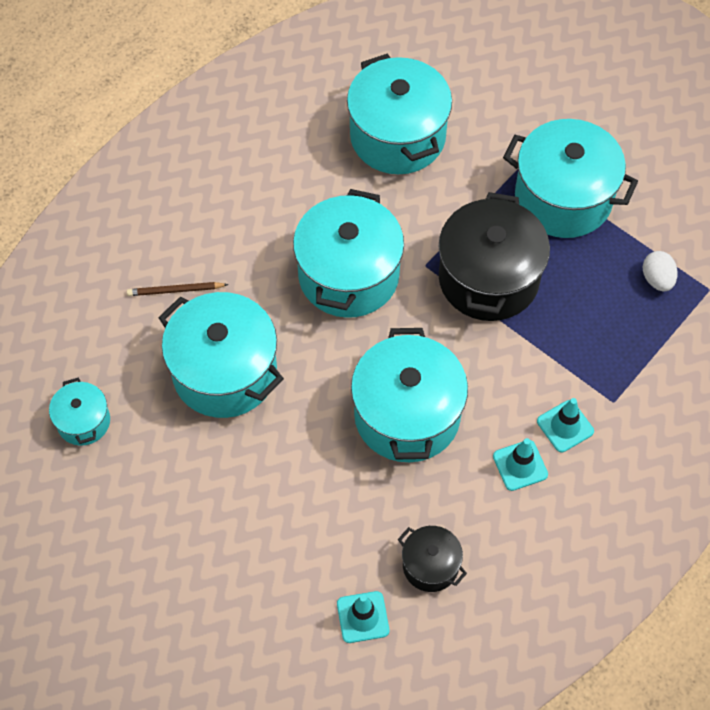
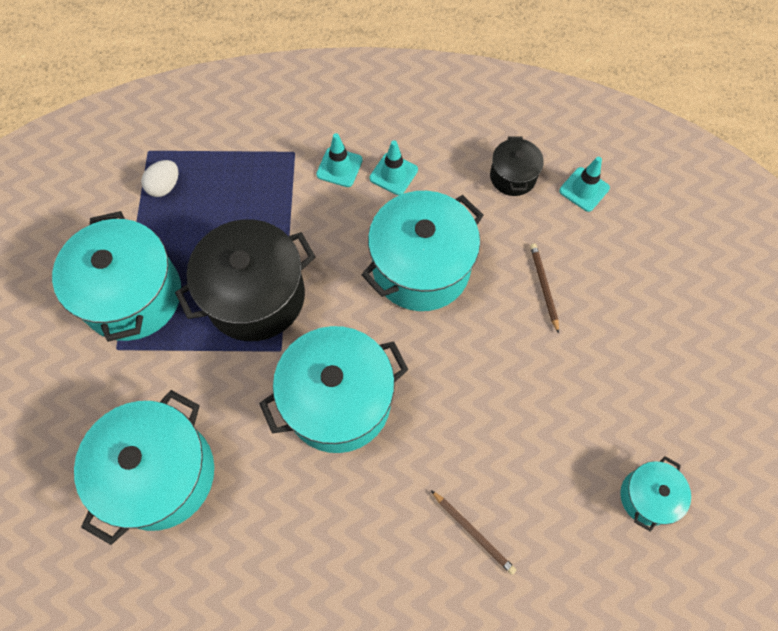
camera: 130 degrees left, 5 degrees up
turquoise pot [158,292,284,418] -> none
none -> brown pencil [530,243,559,334]

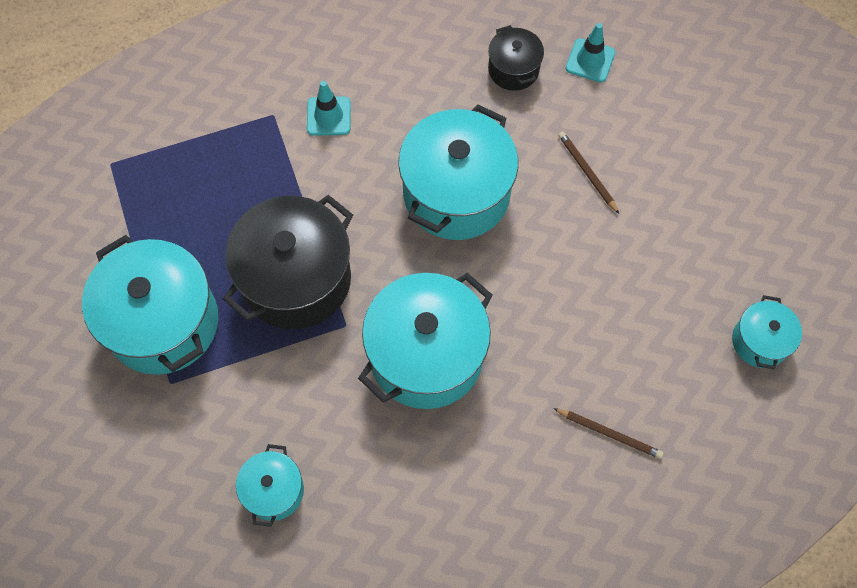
camera: 20 degrees left, 0 degrees up
turquoise pot [74,390,214,545] -> turquoise pot [236,444,304,527], size x0.50
white egg [141,160,178,197] -> none
turquoise traffic cone [369,140,418,195] -> none

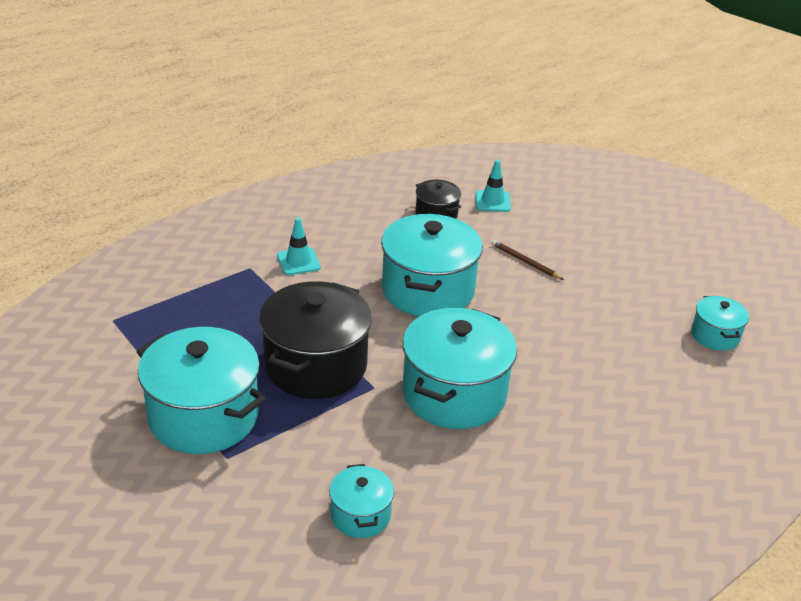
camera: 20 degrees left, 30 degrees down
brown pencil [553,408,664,459] -> none

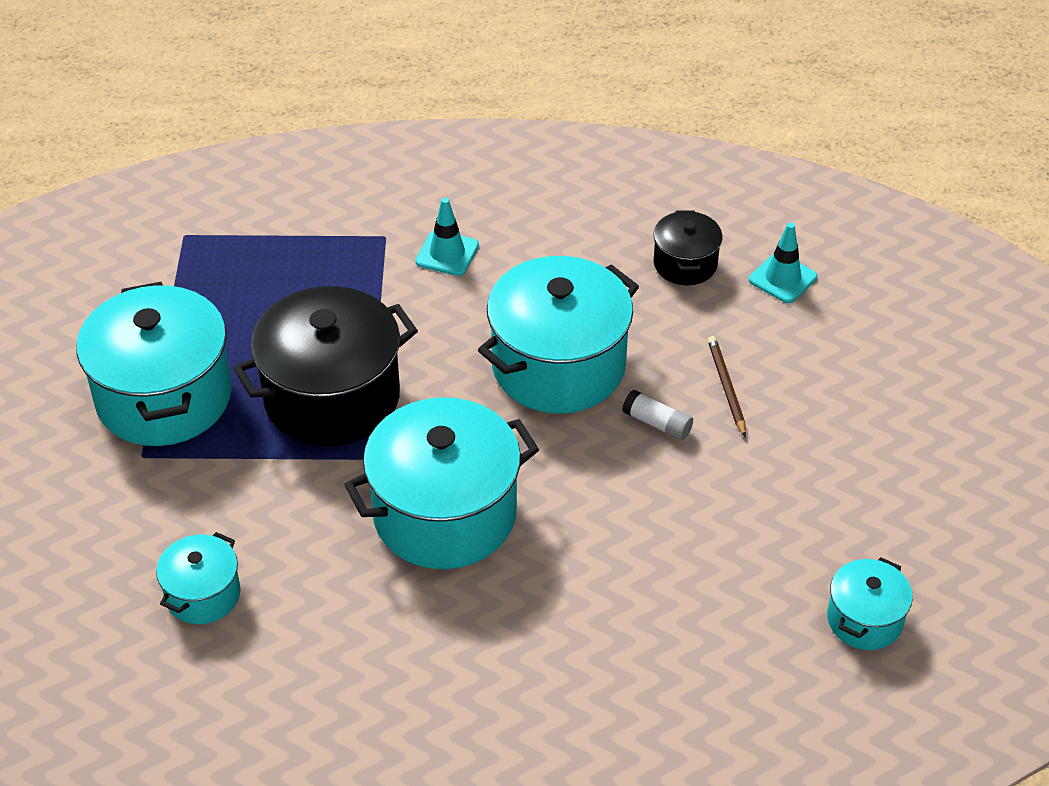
camera: 40 degrees right, 10 degrees up
none -> white glue stick [622,389,693,440]

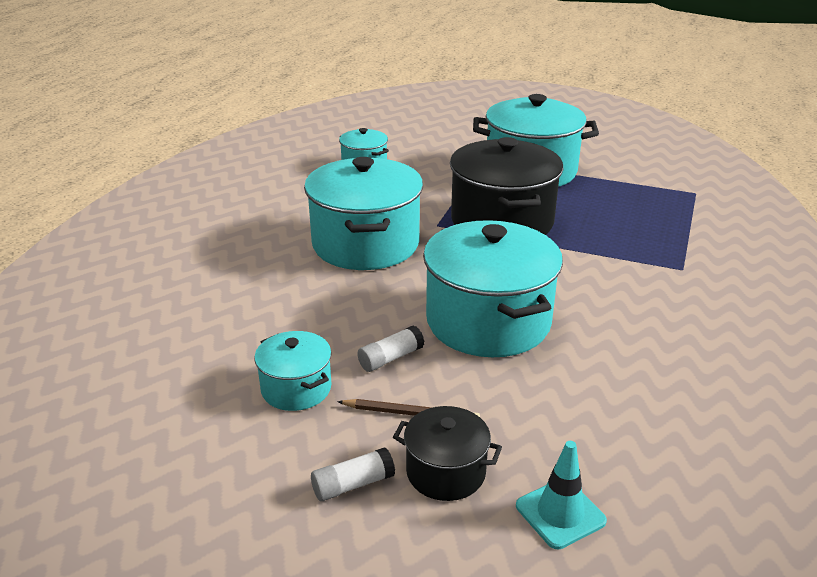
camera: 110 degrees right, 15 degrees down
turquoise traffic cone [415,198,479,276] -> none
black pot [653,210,722,285] -> black pot moved to [393,406,502,501]
turquoise pot [827,557,913,650] -> turquoise pot moved to [254,331,332,411]
none -> white glue stick [311,448,395,501]

